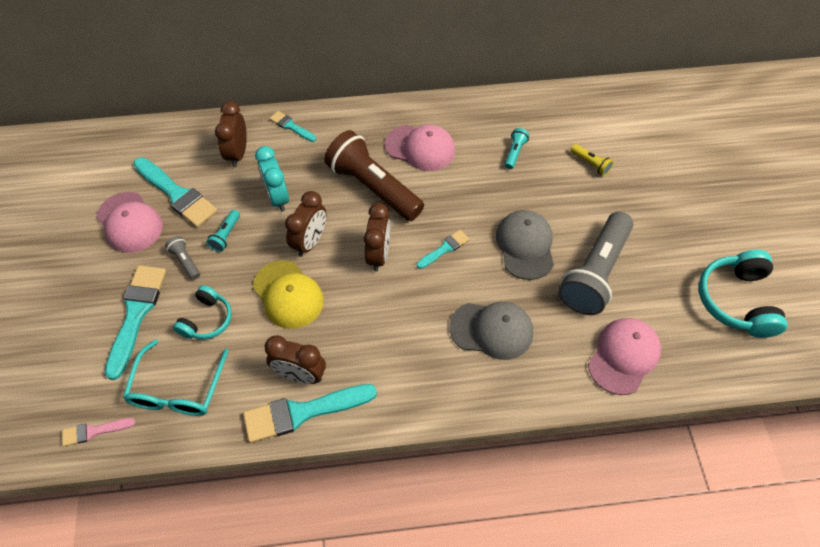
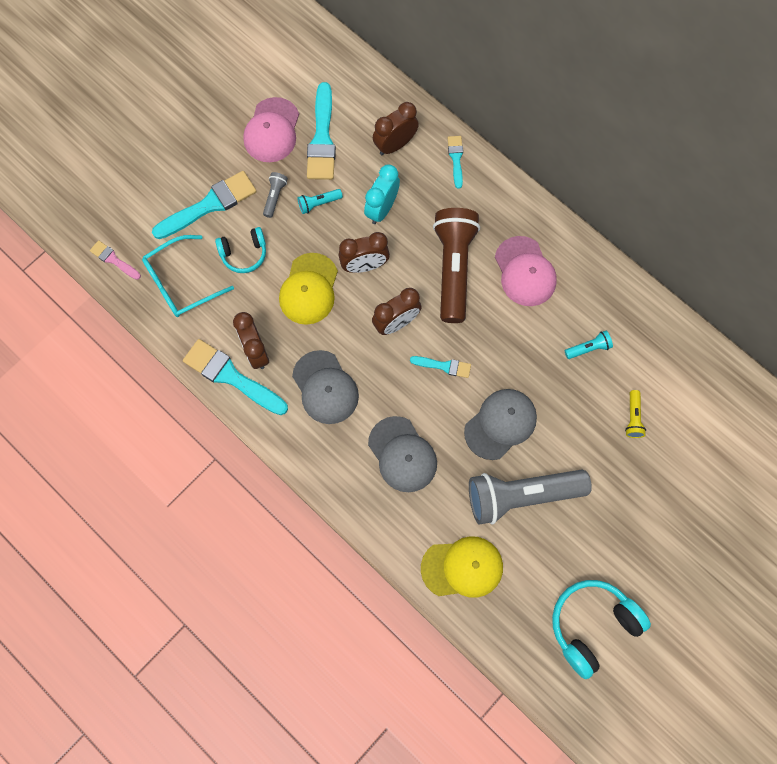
camera: 50 degrees right, 15 degrees up
pink cap [588,318,661,395] -> yellow cap [421,536,503,598]
none -> grey cap [292,350,359,424]

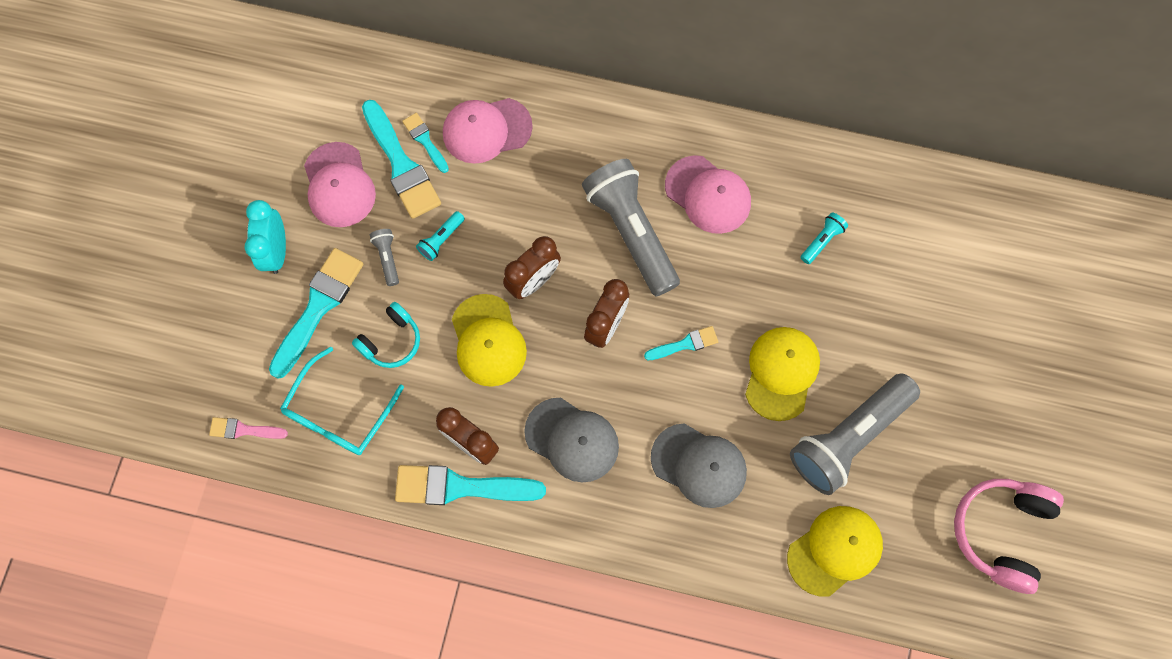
camera: 30 degrees left, 0 degrees up
turquoise clock [364,165,400,224] -> turquoise clock moved to [245,200,286,274]
brown clock [373,102,419,155] -> pink cap [443,98,533,164]
brown flashlight [433,208,480,323] -> grey flashlight [582,159,680,296]
turquoise brush [448,136,463,189] -> turquoise brush moved to [402,113,449,173]
grey cap [464,389,537,460] -> yellow cap [745,327,820,421]
turquoise headphones [552,580,651,679] -> pink headphones [954,479,1064,594]
yellow flashlight [625,390,646,438] -> none

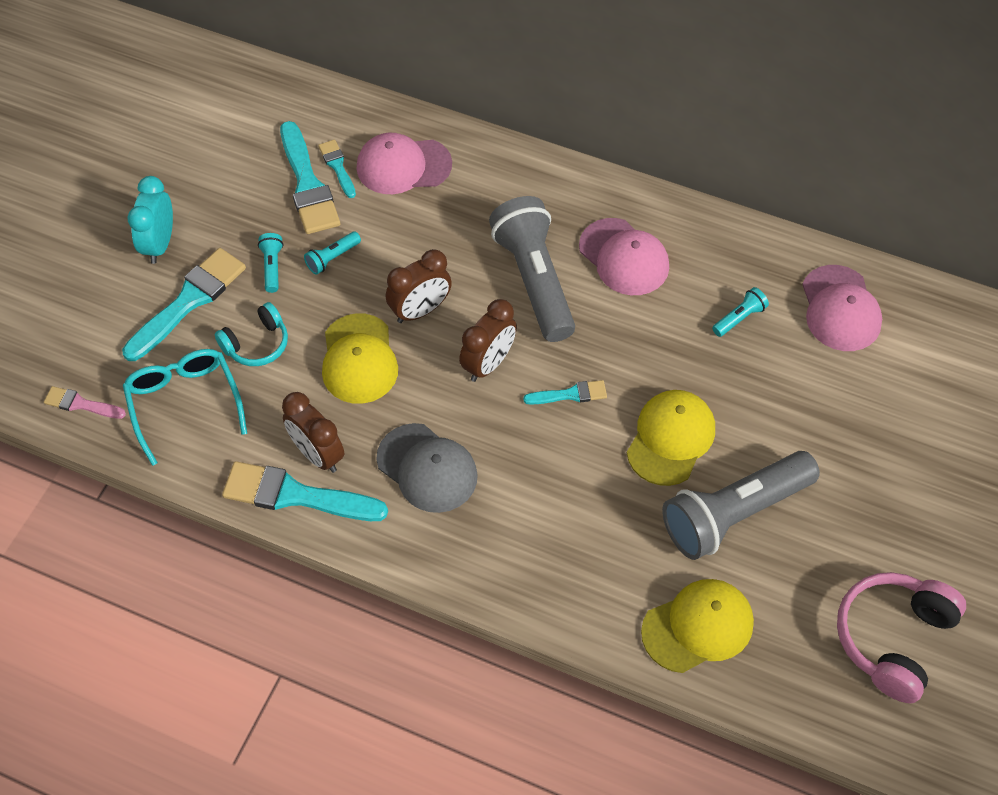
camera: 10 degrees right, 15 degrees down
turquoise glasses [280,347,404,455] -> turquoise glasses turned 120 degrees clockwise [123,349,247,466]
pink cap [304,142,376,227] -> pink cap moved to [802,265,882,351]
grey flashlight [370,229,399,286] -> turquoise flashlight [258,233,283,293]
grey cap [651,423,747,508] -> none

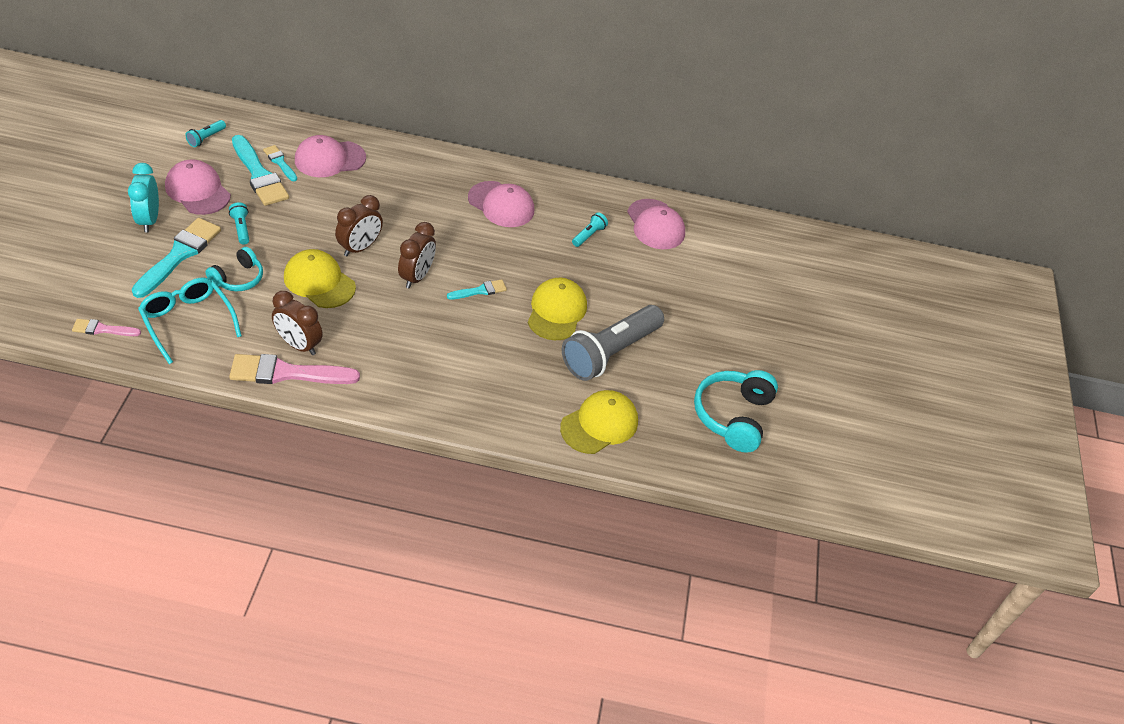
camera: 20 degrees left, 10 degrees down
turquoise brush [222,461,388,521] -> pink brush [229,354,360,384]
turquoise flashlight [304,232,361,275] -> turquoise flashlight moved to [185,120,226,147]
yellow cap [322,313,398,404] -> yellow cap turned 150 degrees clockwise [284,249,356,308]
grey cap [376,423,478,513] -> none
grey flashlight [489,196,575,342] -> none
pink headphones [837,572,966,703] -> turquoise headphones [694,370,778,453]
none -> pink cap [165,159,231,215]

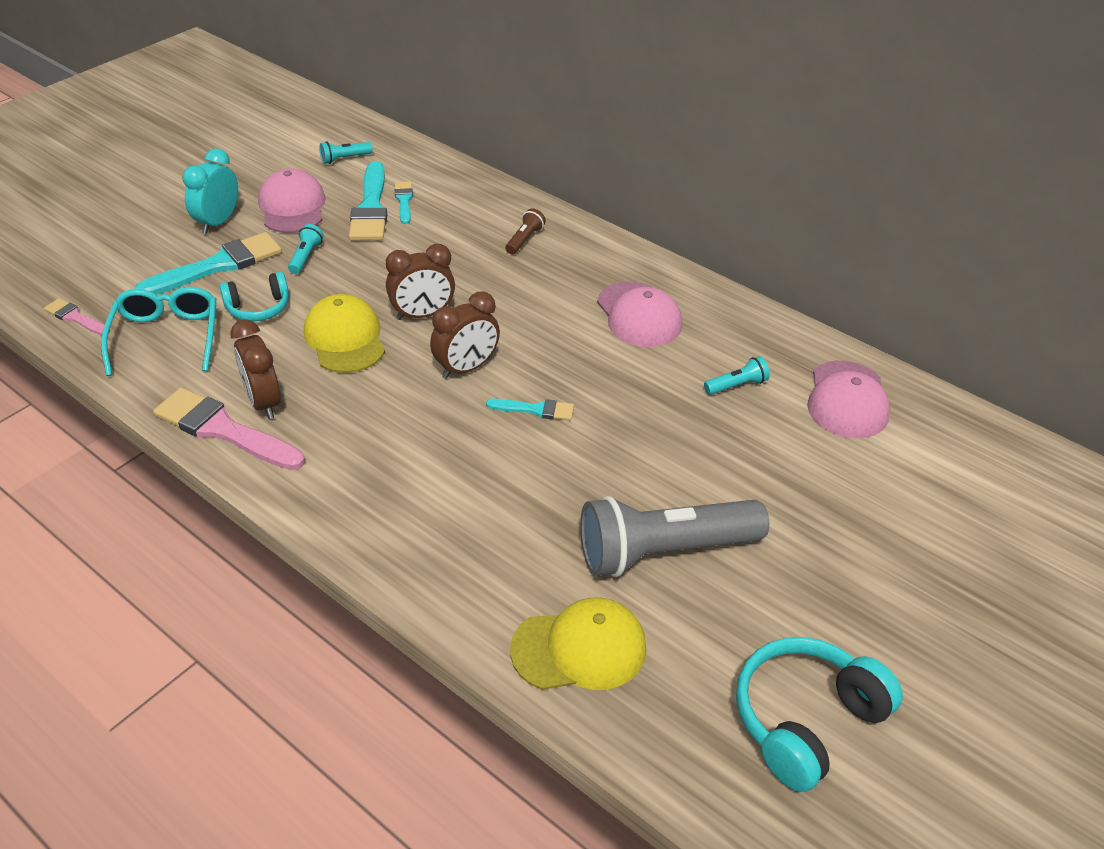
camera: 35 degrees right, 5 degrees down
pink cap [295,135,366,177] -> none
yellow cap [528,278,587,340] -> none
none -> brown flashlight [506,208,546,254]

